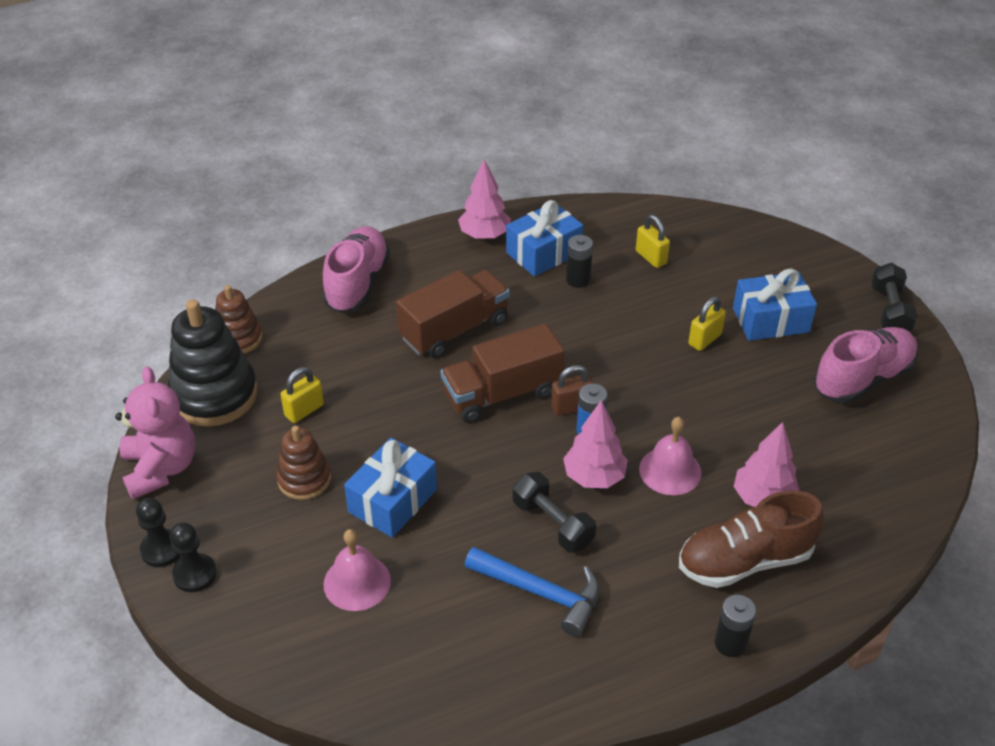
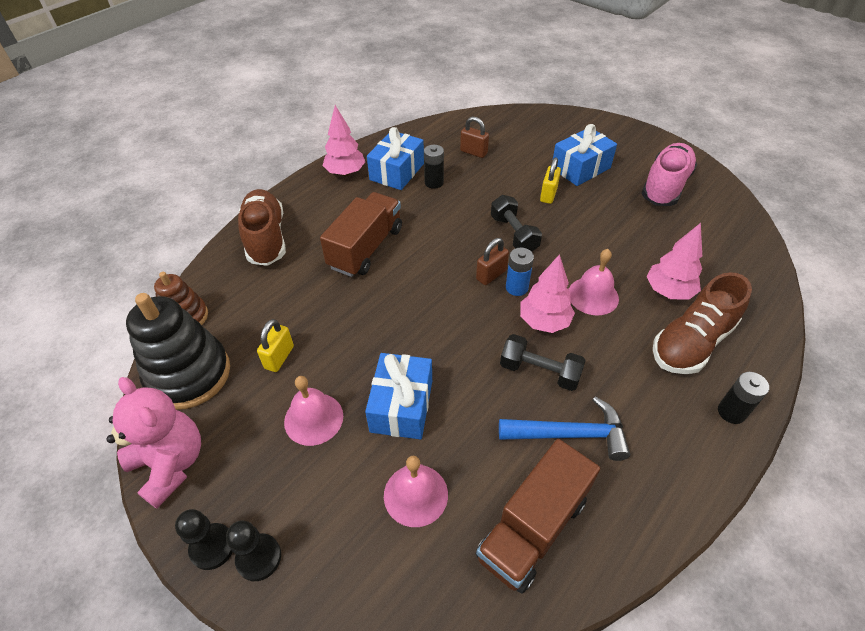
camera: 25 degrees left, 5 degrees up
brown stacking toy [276,426,331,500] -> pink bell [284,376,343,446]
pink shoe [322,226,390,313] -> brown shoe [238,189,286,266]
brown truck [440,324,564,423] -> brown truck moved to [476,439,600,593]
yellow padlock [636,215,670,268] -> brown padlock [460,117,489,158]
black dumbbell [871,263,918,332] -> black dumbbell moved to [491,195,542,252]

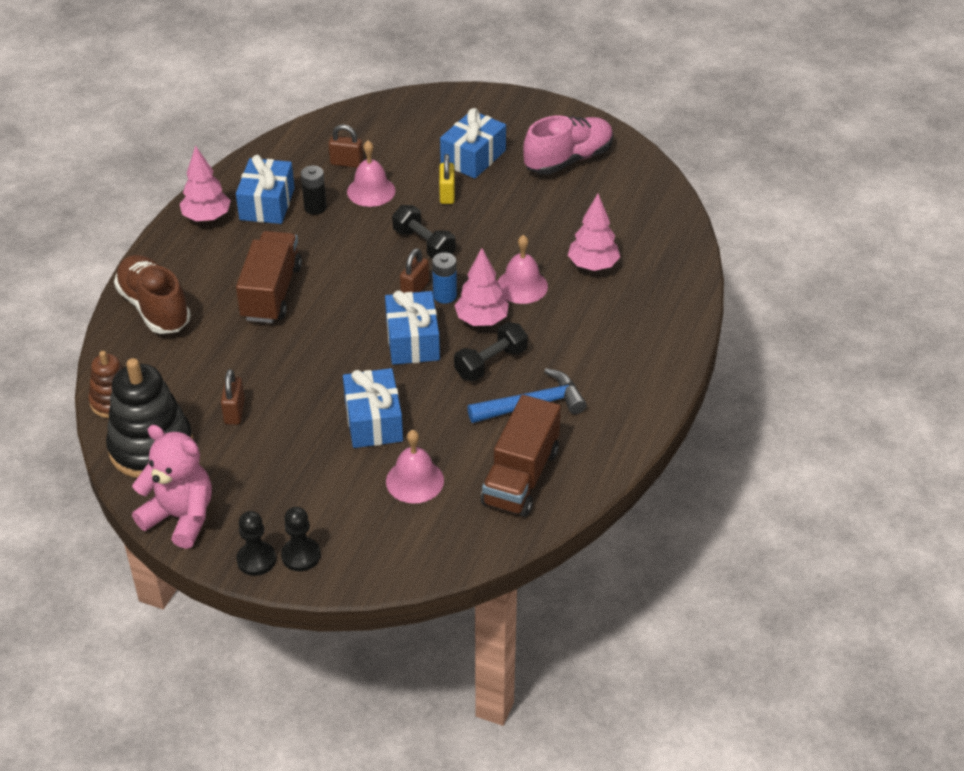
camera: 20 degrees left, 5 degrees down
yellow padlock [257,319,294,372] -> brown padlock [221,369,245,425]
pink bell [284,376,343,446] -> pink bell moved to [347,141,396,207]
black dumbbell [500,334,586,391] -> black dumbbell turned 45 degrees counterclockwise [454,322,528,381]
pink shoe [641,143,697,206] -> pink shoe turned 45 degrees clockwise [523,115,613,174]
brown shoe [653,272,752,374] -> none
black battery [718,372,769,424] -> none
none -> blue gift [385,291,440,365]

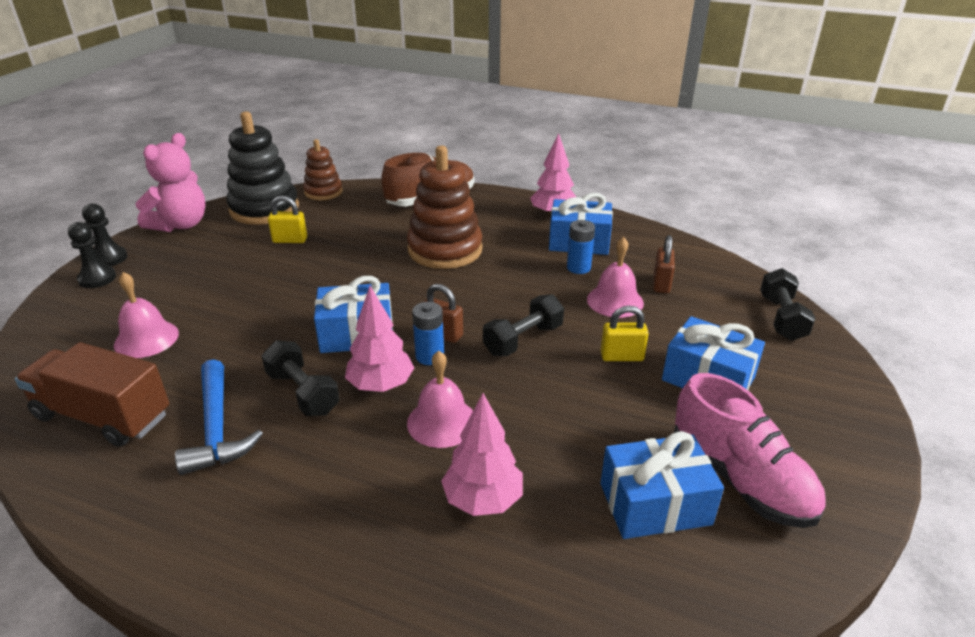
camera: 90 degrees right, 10 degrees down
brown padlock [221,369,245,425] -> yellow padlock [268,196,307,243]
brown truck [236,231,302,323] -> brown stacking toy [407,146,483,269]
black battery [301,165,327,215] -> blue battery [567,220,595,274]
blue gift [343,368,403,448] -> blue gift moved to [601,431,724,539]
none -> black dumbbell [760,268,816,341]

